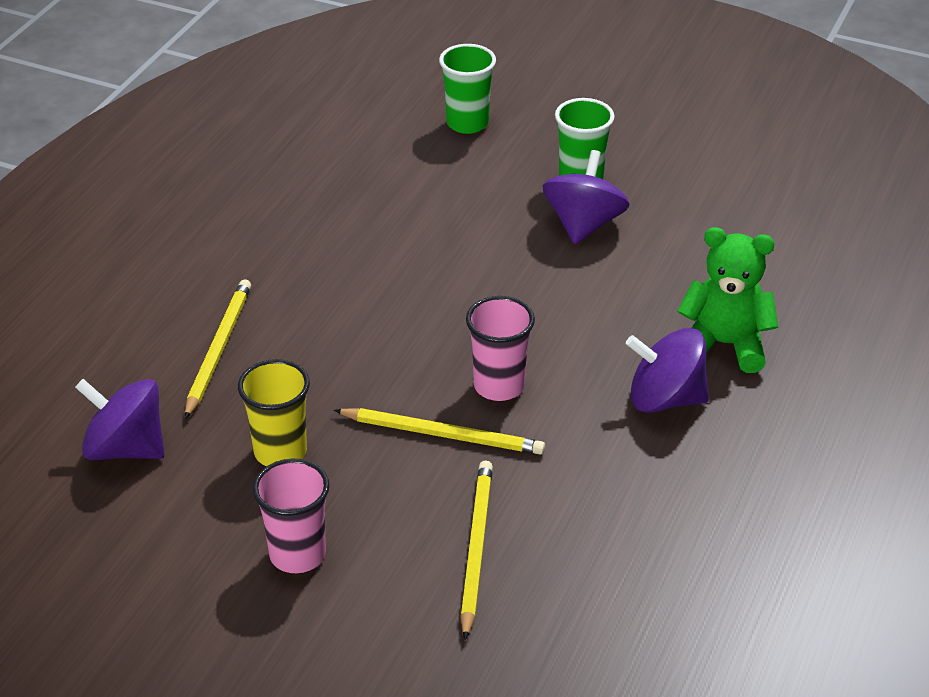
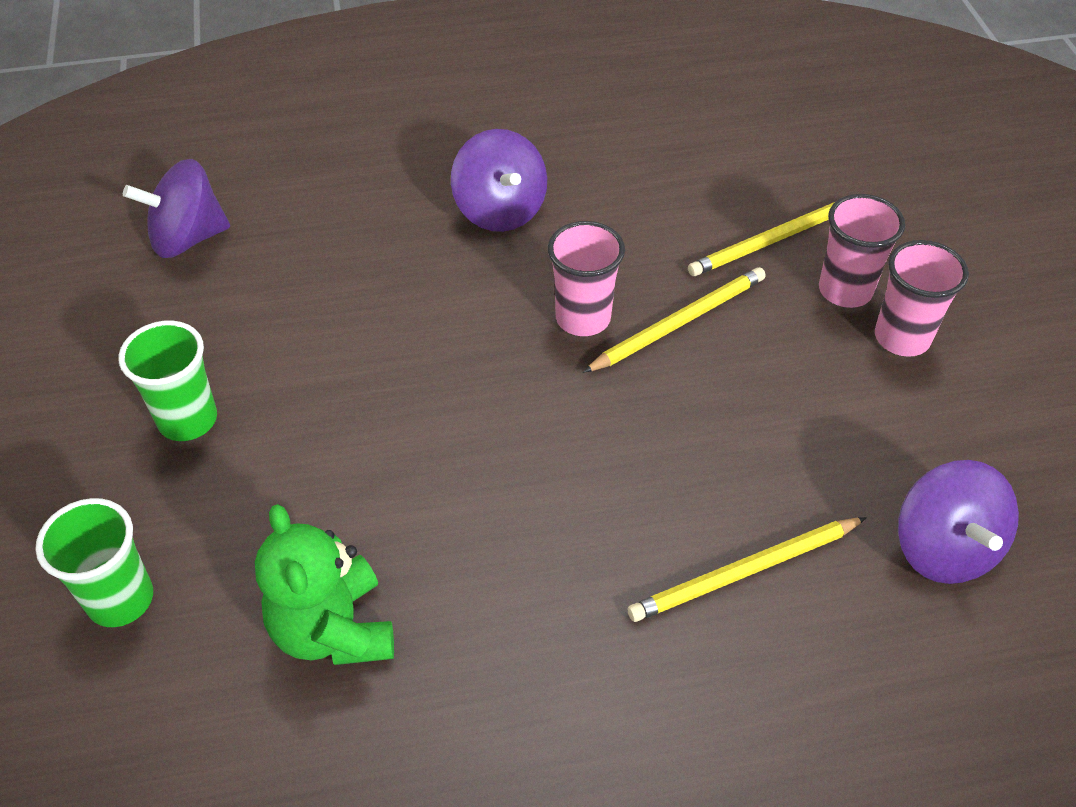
camera: 125 degrees left, 10 degrees up
yellow cup [238,359,310,466] -> none
yellow pencil [334,408,545,455] -> yellow pencil turned 75 degrees clockwise [583,267,766,373]
purple spinning top [542,150,629,244] -> purple spinning top moved to [123,159,230,258]
green teddy bear [677,227,778,373] -> green teddy bear moved to [255,504,394,665]
none -> pink cup [819,194,905,308]

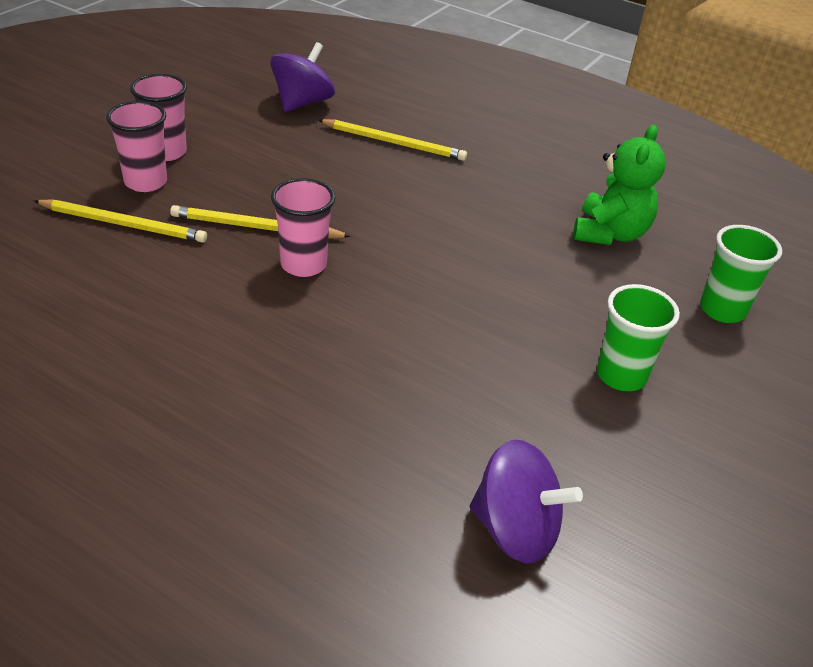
camera: 140 degrees left, 10 degrees down
purple spinning top [451,129,547,232] -> none

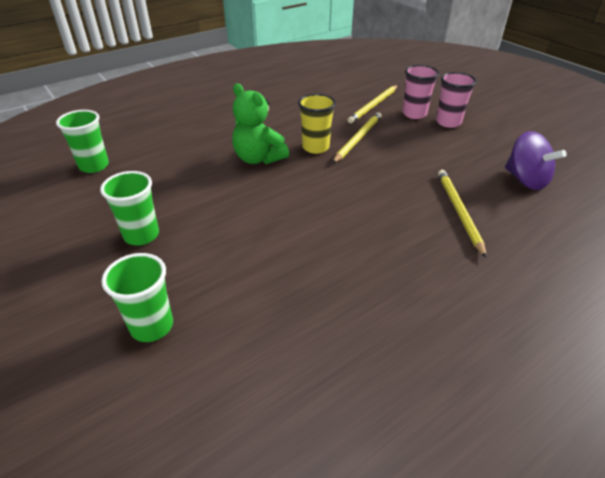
camera: 115 degrees right, 0 degrees up
pink cup [271,178,336,277] -> yellow cup [298,94,336,154]
yellow pencil [318,119,467,161] -> yellow pencil turned 135 degrees clockwise [438,170,487,258]
purple spinning top [470,440,583,564] -> green cup [56,110,109,173]
green teddy bear [573,125,666,245] -> green teddy bear moved to [232,83,289,164]

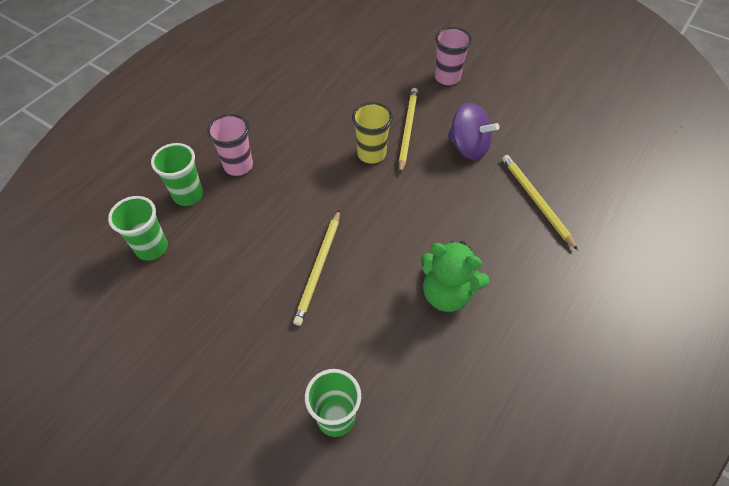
camera: 20 degrees left, 15 degrees up
green cup [100,171,159,245] -> green cup moved to [151,143,203,206]
green teddy bear [232,83,289,164] -> green teddy bear moved to [421,241,489,312]
yellow pencil [348,85,398,123] -> yellow pencil moved to [293,209,340,326]
pink cup [436,72,477,128] -> pink cup moved to [207,114,253,176]
purple spinning top [505,131,567,190] -> purple spinning top moved to [448,103,499,160]

